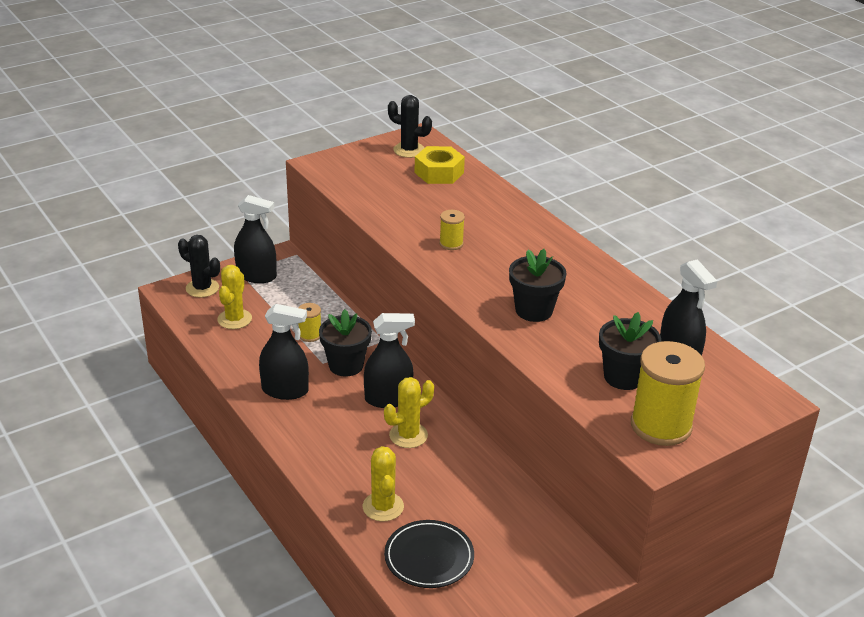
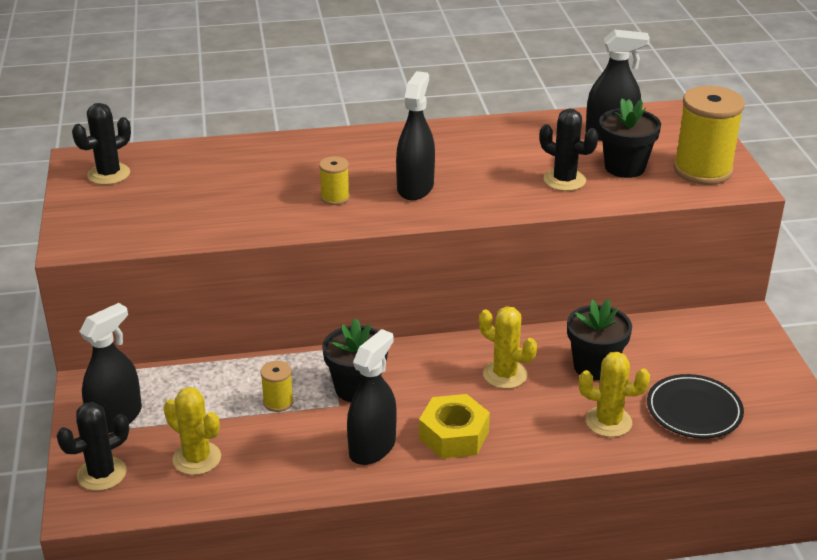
camera: 65 degrees left, 0 degrees up
black spray bottle [364,313,415,408] -> black spray bottle moved to [396,71,435,200]
yellow cactus [384,377,434,448] -> yellow cactus turned 45 degrees counterclockwise [479,306,537,389]
yellow nut [415,146,465,184] -> yellow nut moved to [419,394,490,459]
black flower pot [509,249,566,322] -> black flower pot moved to [567,299,632,380]
none -> black cactus [539,109,598,191]

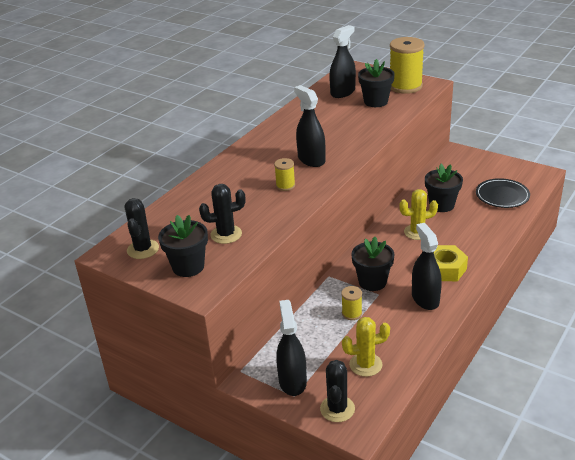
camera: 45 degrees left, 0 degrees up
black cactus [539,109,598,191] -> black cactus moved to [199,184,246,244]
yellow cactus [579,352,650,437] -> none
none -> black flower pot [158,215,208,277]

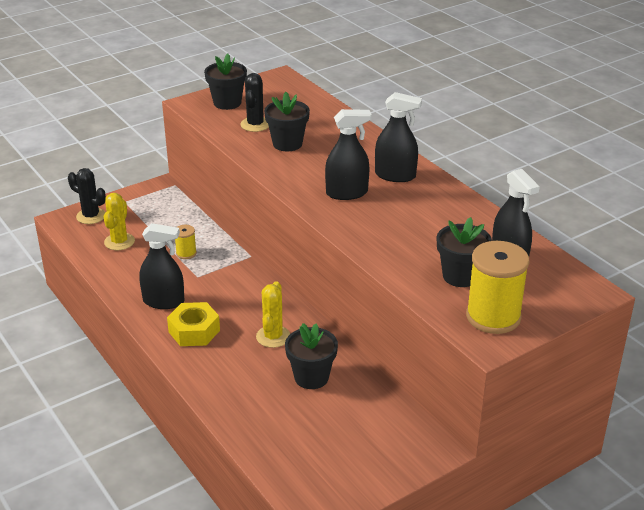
camera: 110 degrees right, 0 degrees up
black cactus [125,198,159,259] -> none
yellow spool [274,158,295,191] -> none
black spray bottle [276,300,307,396] -> black spray bottle moved to [375,92,422,182]
black flower pot [351,237,394,291] -> black flower pot moved to [264,92,310,152]
black plate [476,178,530,208] -> none

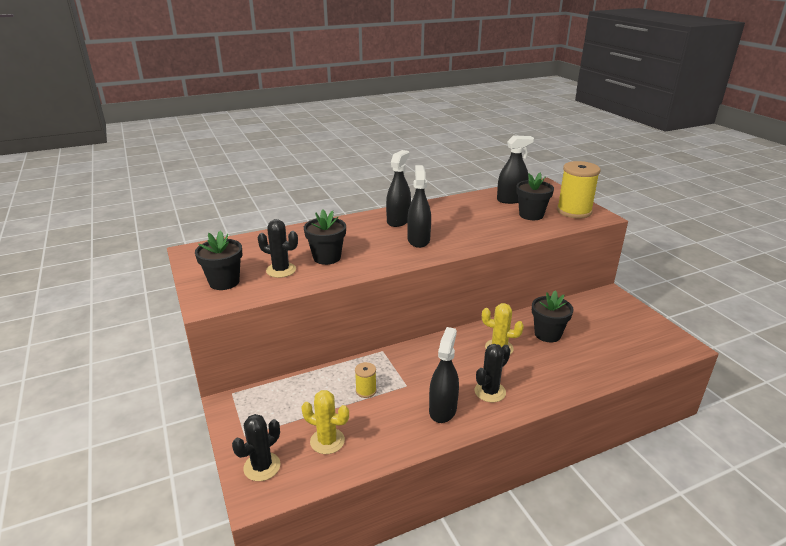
camera: 80 degrees left, 5 degrees down
yellow nut [167,302,220,346] -> black cactus [474,344,511,402]

